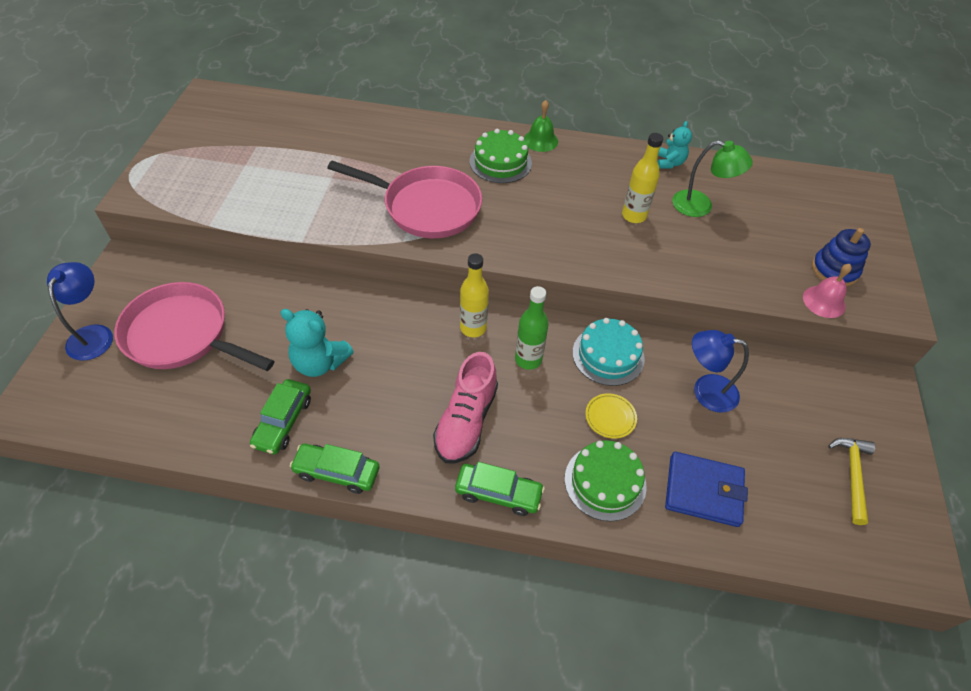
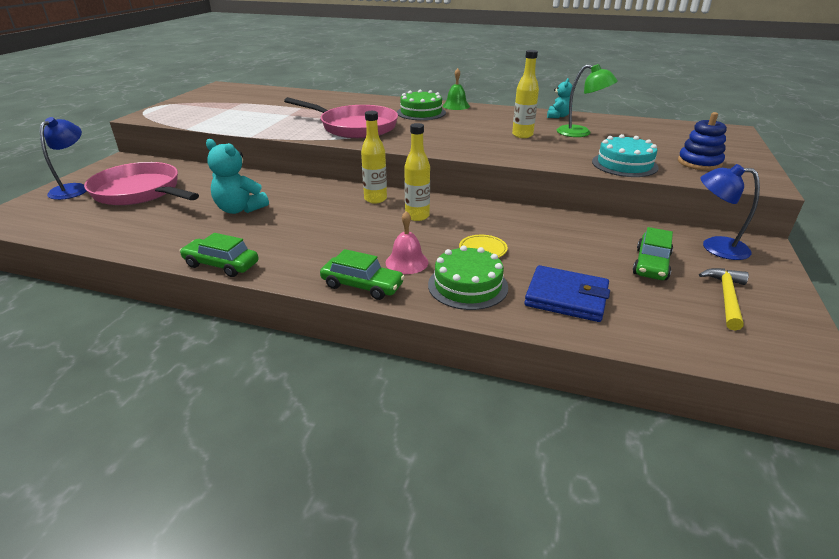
camera: 10 degrees right, 20 degrees down
green car [250,379,311,454] -> green car moved to [633,227,673,280]
pink shoe [433,352,498,463] -> none
green bottle [515,286,549,370] -> yellow bottle [404,123,430,221]
turquoise cake [572,318,645,386] -> turquoise cake moved to [592,134,659,177]
blue lamp [692,330,749,413] -> blue lamp moved to [700,164,760,260]
pink bell [803,264,852,318] -> pink bell moved to [386,211,428,274]

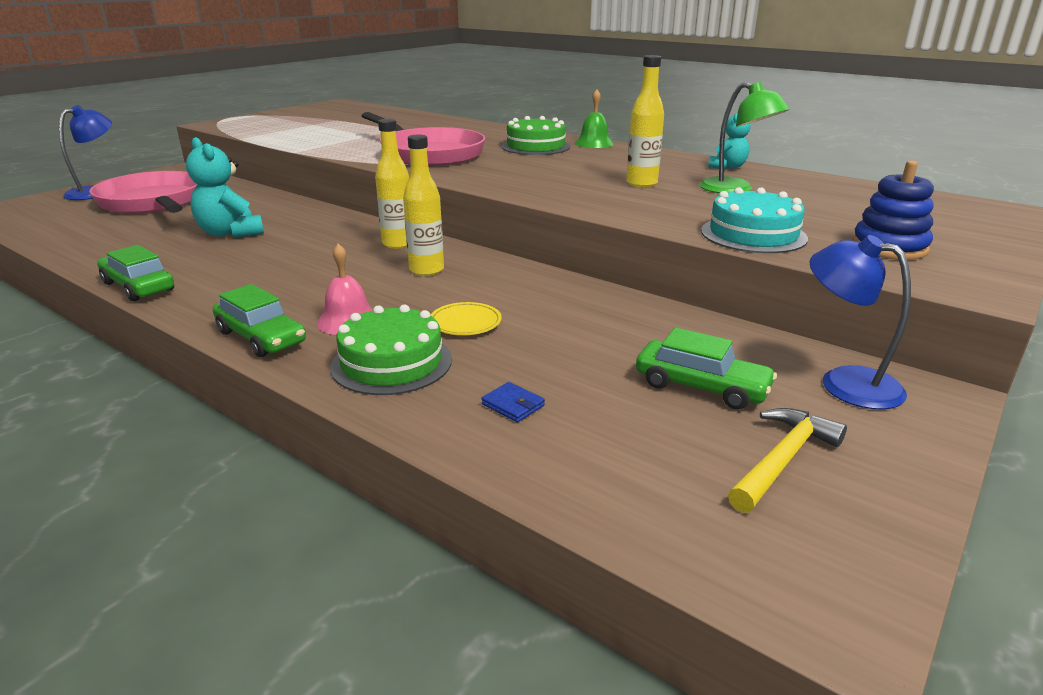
camera: 20 degrees right, 5 degrees down
blue wallet [524,265,610,322] -> blue wallet [481,382,545,422], size x0.42
green car [633,227,673,280] -> green car turned 105 degrees counterclockwise [636,328,777,410]

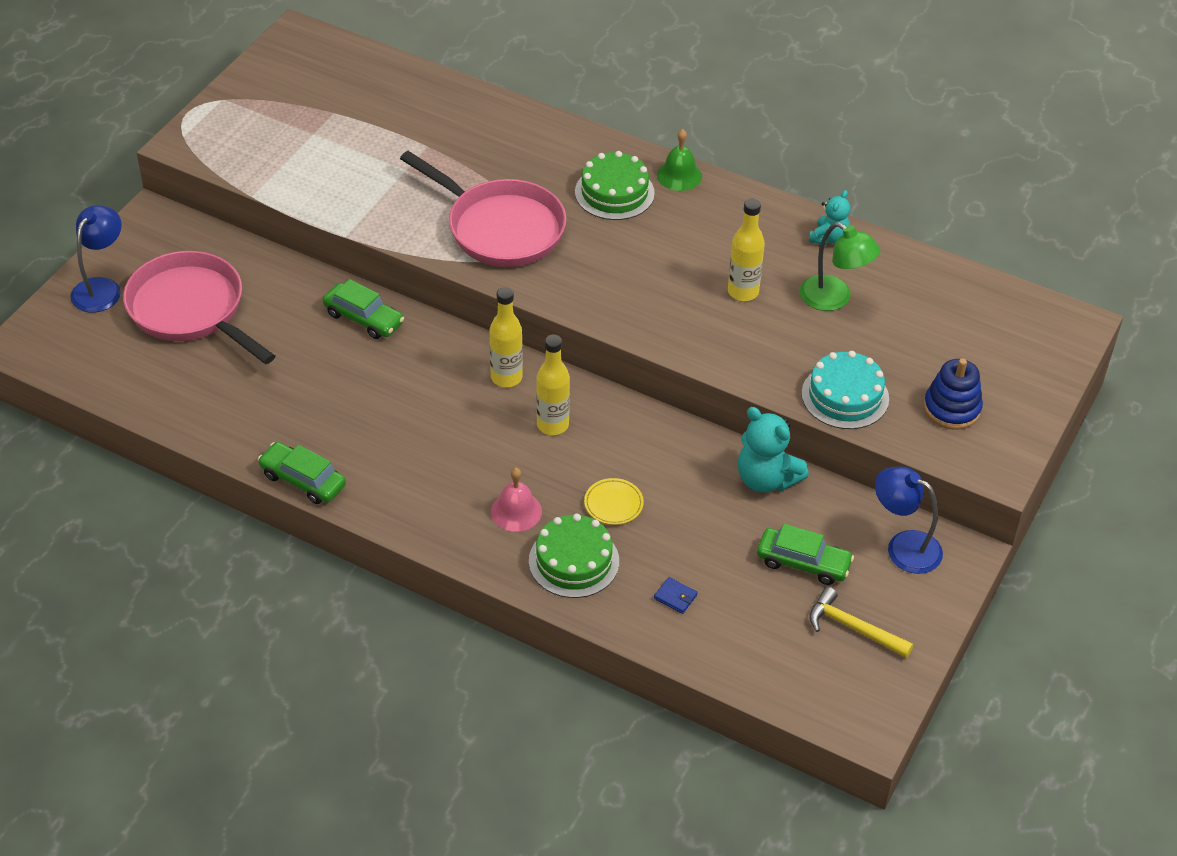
camera: 10 degrees left, 20 degrees up
turquoise teddy bear [186,137,264,238] -> turquoise teddy bear moved to [738,407,809,492]
green car [213,284,306,357] -> green car moved to [323,279,404,339]
yellow hammer [728,408,847,513] -> yellow hammer turned 90 degrees counterclockwise [809,587,913,658]

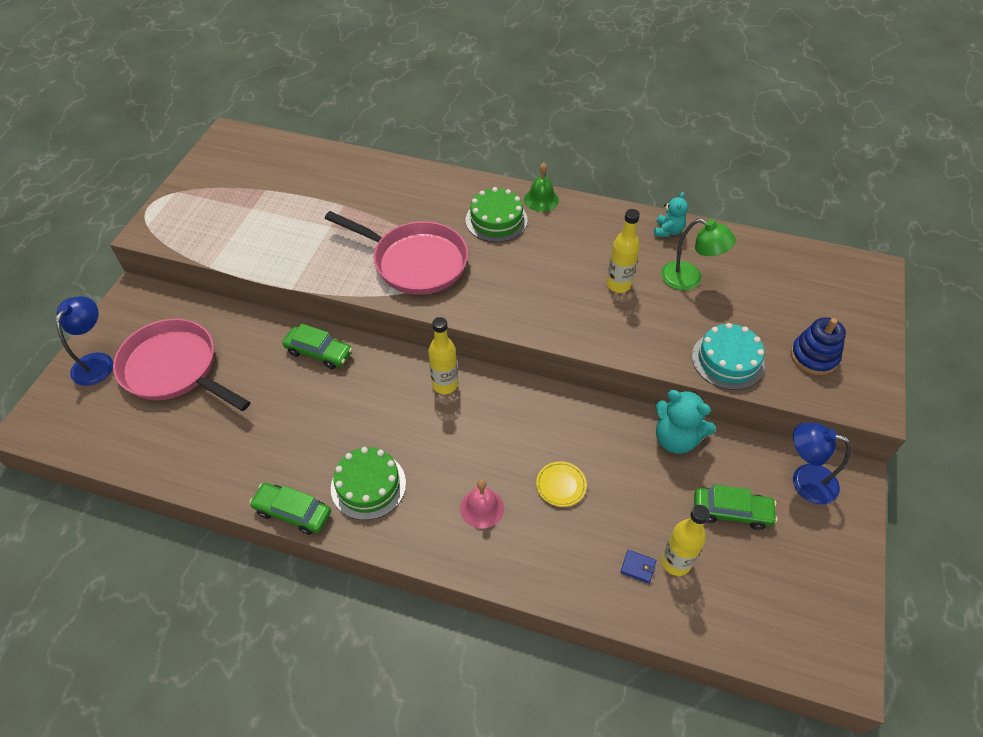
camera: 10 degrees left, 5 degrees up
green cake [529,514,619,598] -> green cake moved to [331,447,406,520]
yellow bottle [536,335,570,435] -> yellow bottle moved to [661,505,710,576]
yellow hammer [809,587,913,658] -> none

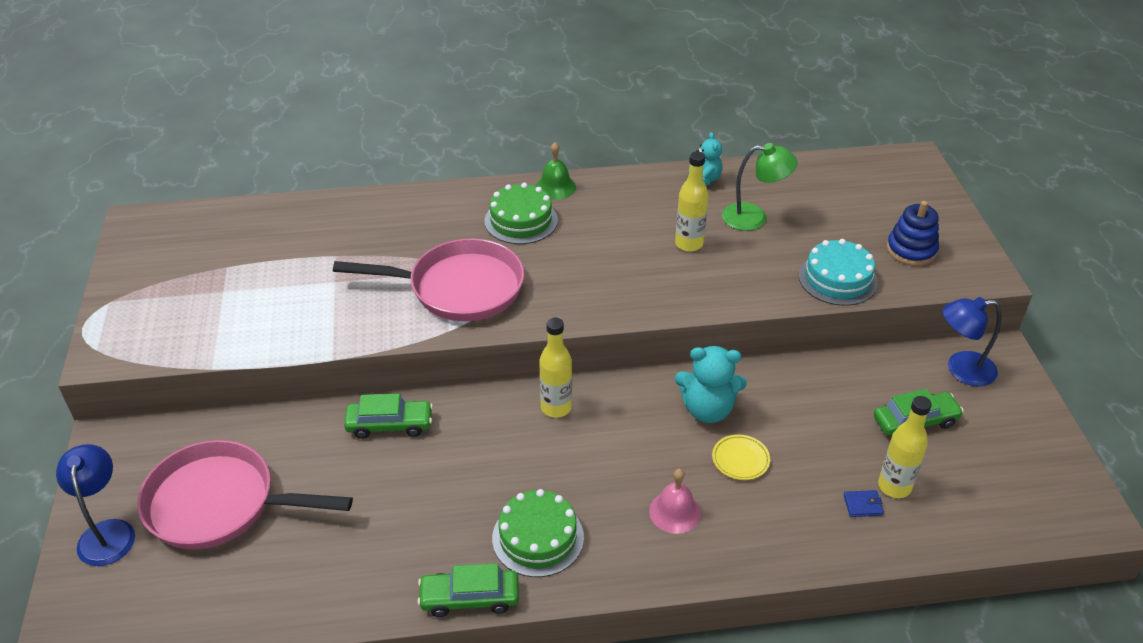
camera: 25 degrees left, 10 degrees down
turquoise teddy bear [655,390,716,454] -> turquoise teddy bear moved to [675,346,747,423]

